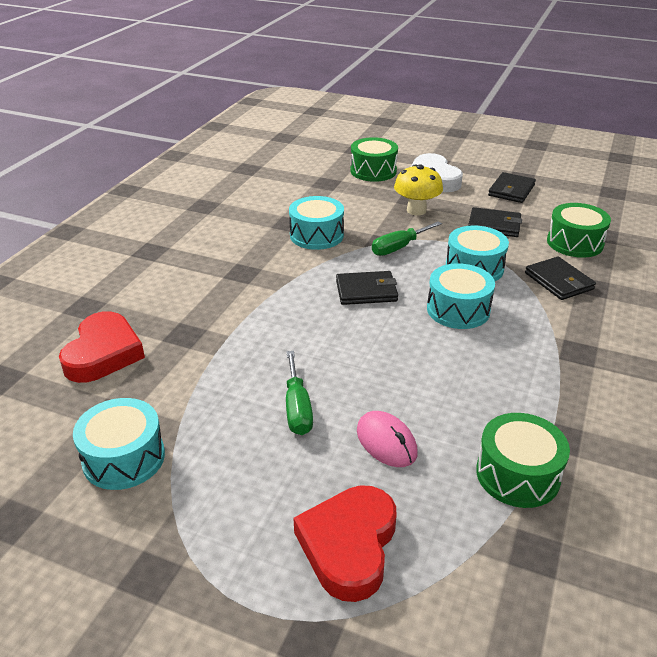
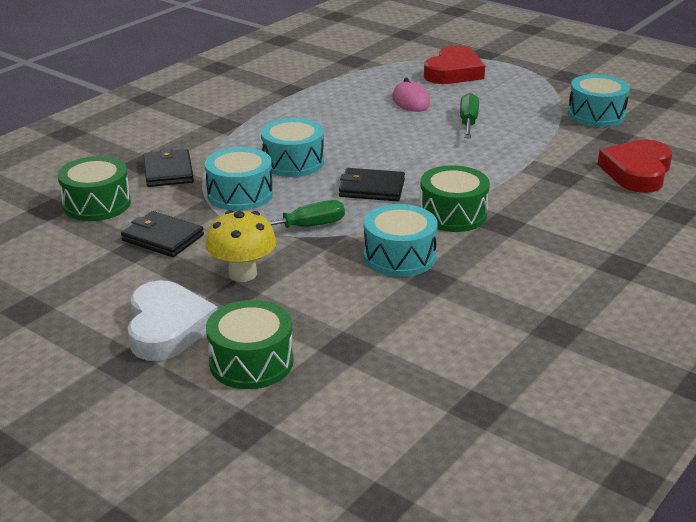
camera: 165 degrees left, 5 degrees down
green drum [476,413,570,508] -> green drum moved to [420,165,490,232]
black wallet [488,172,536,203] -> none

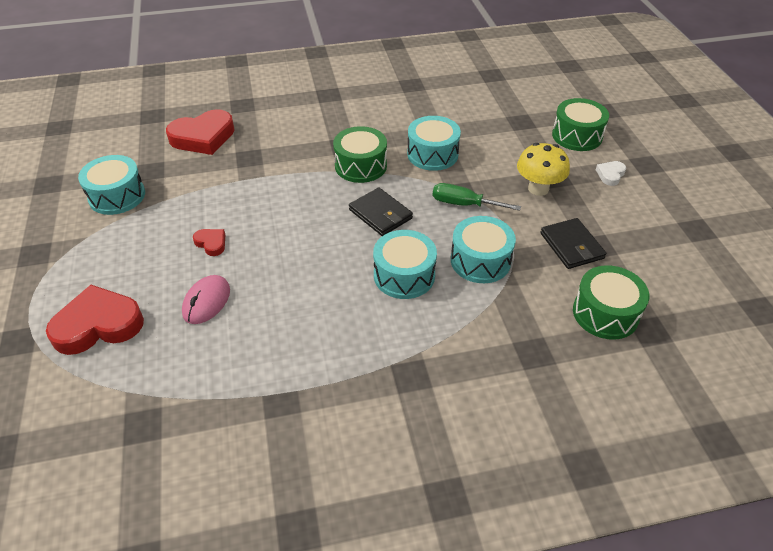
camera: 140 degrees left, 15 degrees up
white heart [127,280,218,361] -> white heart [596,161,626,186], size x0.47
black wallet [144,148,194,187] -> none
green screwdriver [460,93,479,138] -> red heart [193,229,225,256]

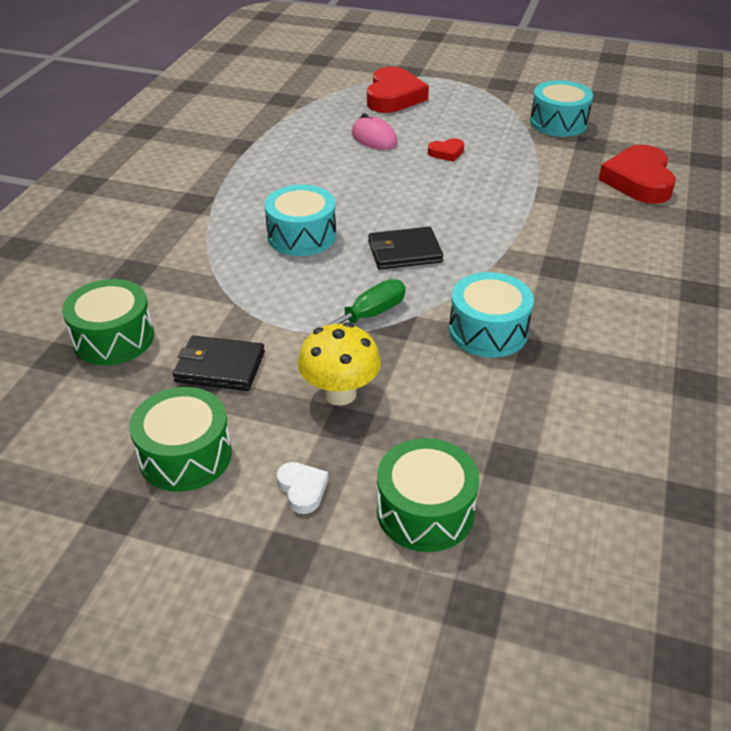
camera: 120 degrees right, 5 degrees down
green drum [333,126,387,183] -> green drum moved to [129,387,232,492]
turquoise drum [451,216,516,283] -> none

